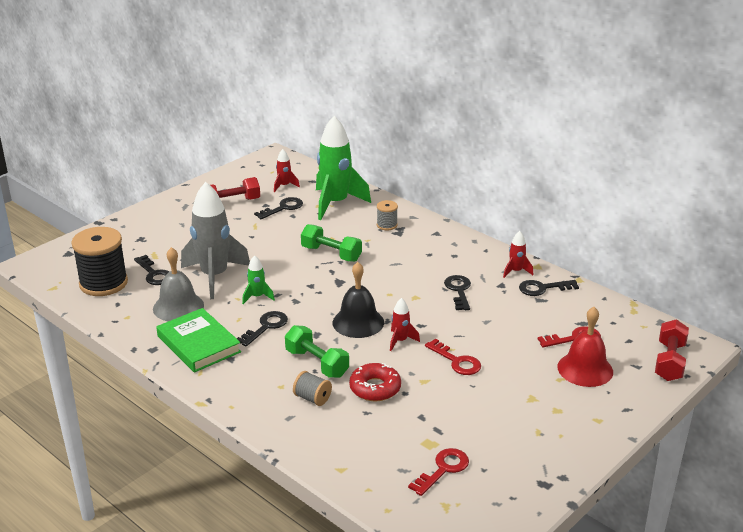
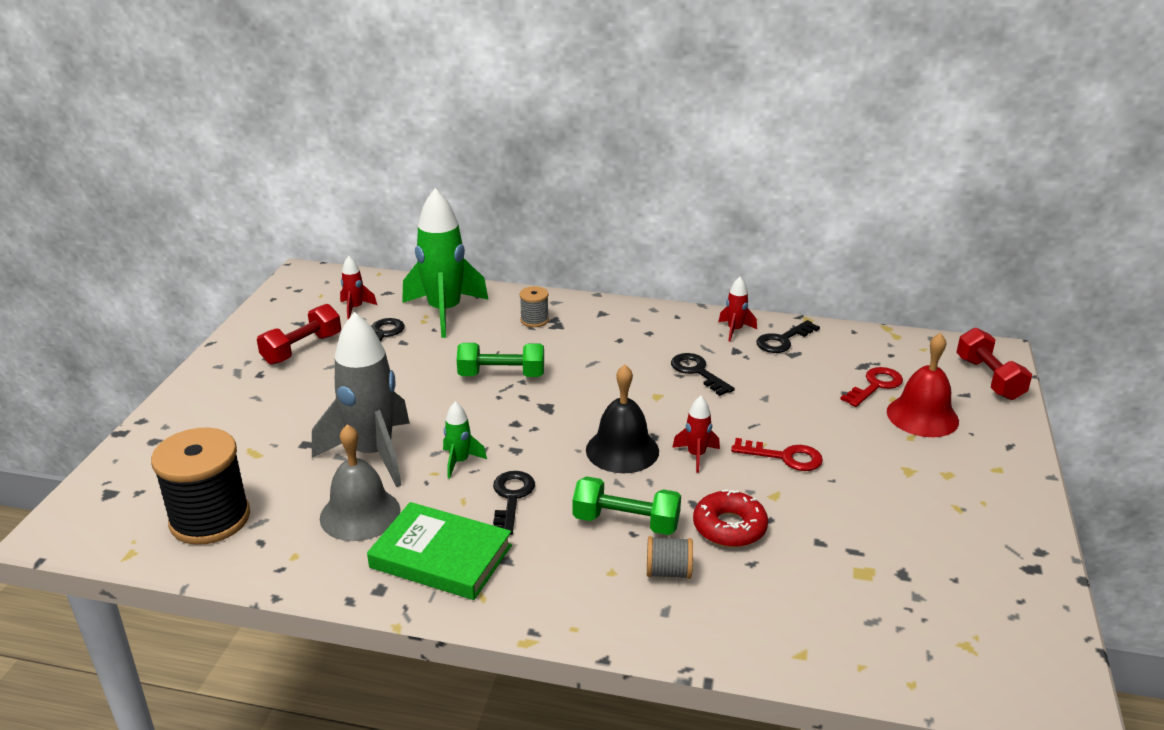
camera: 30 degrees left, 0 degrees up
black key [134,255,169,285] -> none
red key [408,448,469,496] -> none

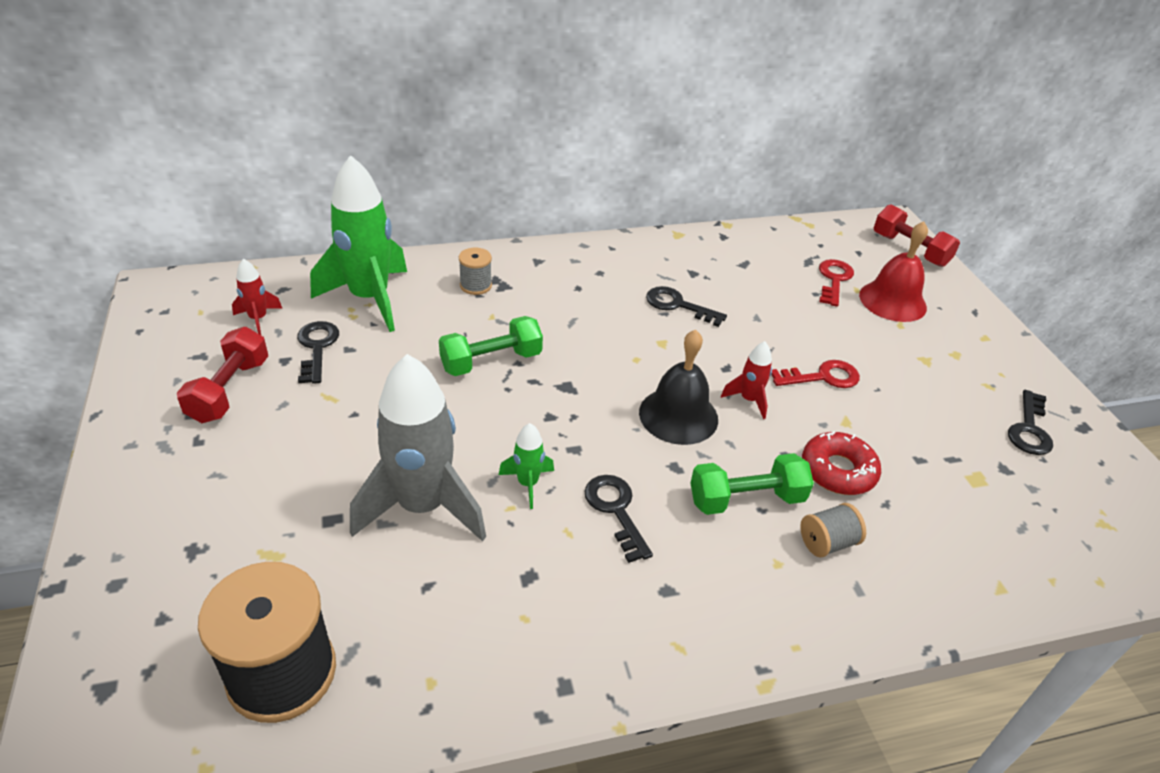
camera: 30 degrees left, 10 degrees up
grey bell [320,424,400,541] -> none
green book [367,502,512,600] -> none
red rocket [718,277,757,342] -> none
black key [756,320,820,353] -> black key moved to [1008,390,1053,455]

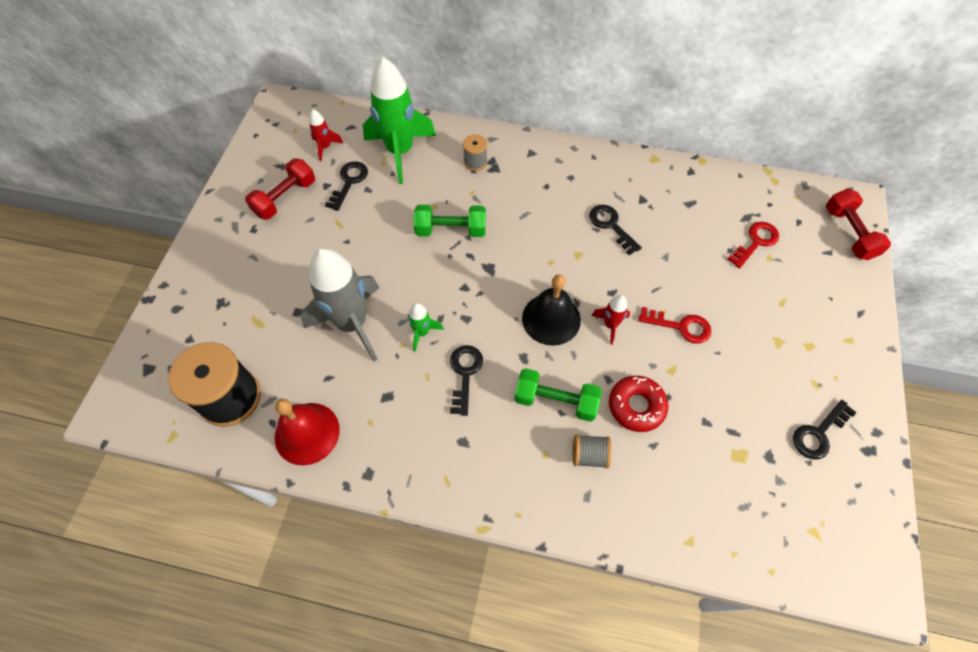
camera: 30 degrees right, 20 degrees up
red bell [859,221,928,322] -> red bell moved to [275,399,340,466]

